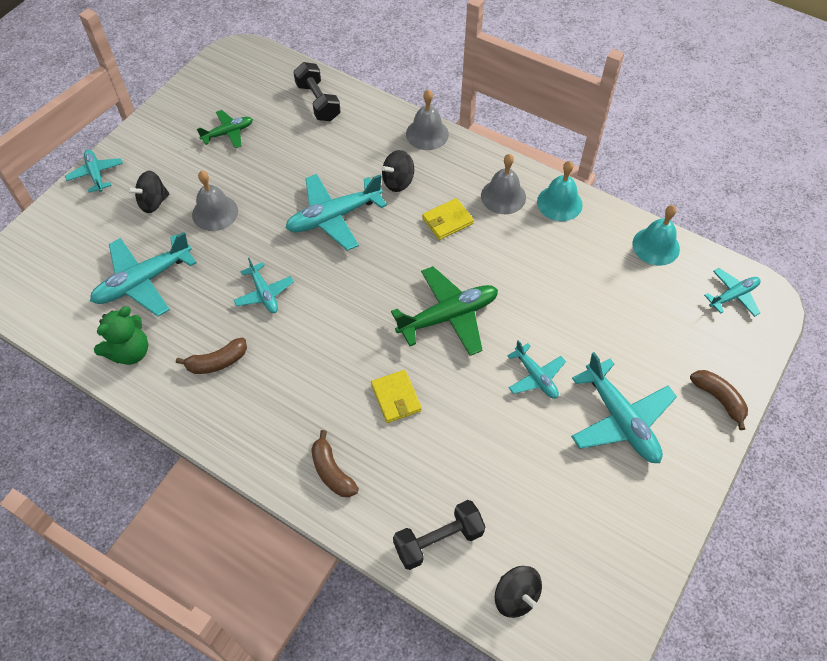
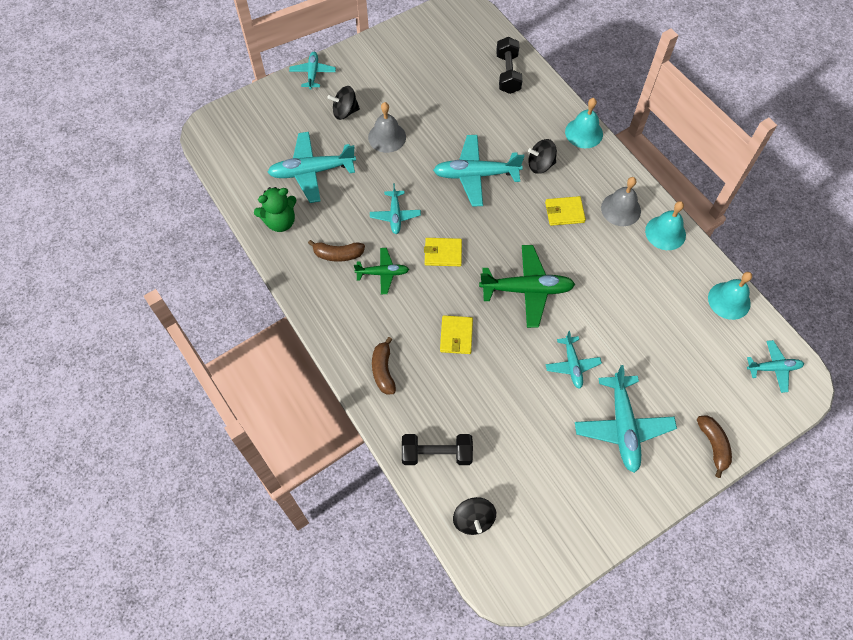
camera: 25 degrees right, 5 degrees up
green plane [197,110,253,148] -> green plane moved to [354,248,409,294]
grey bell [406,90,449,150] -> turquoise bell [565,98,603,148]
none -> yellow wallet [424,238,462,266]

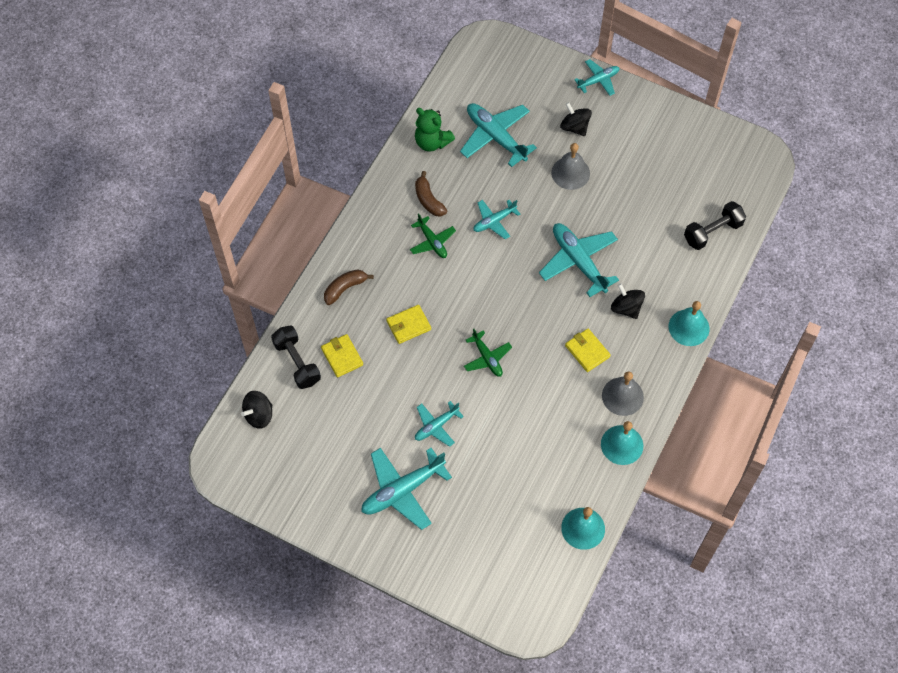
camera: 60 degrees right, 0 degrees up
yellow wallet [424,238,462,266] -> yellow wallet moved to [321,334,363,378]
green plane [479,245,575,328] -> green plane [464,329,512,377], size x0.58
brown banana [697,415,732,478] -> none
turquoise plane [747,340,804,393] -> none

